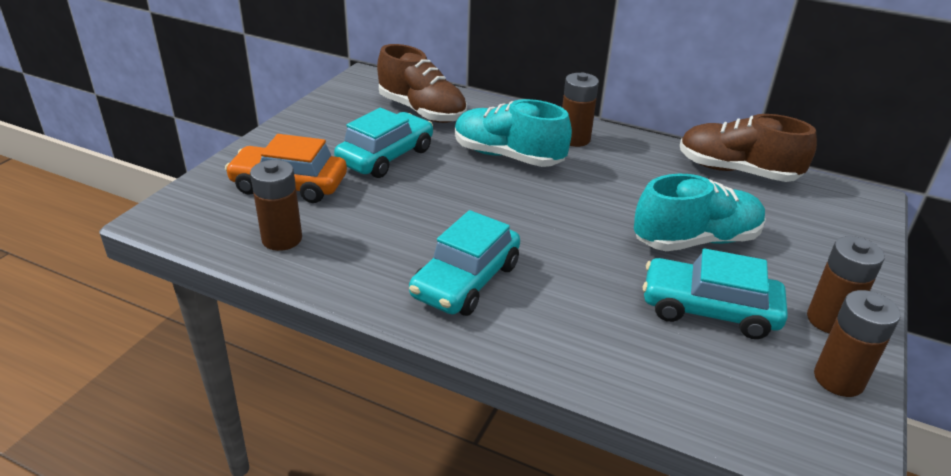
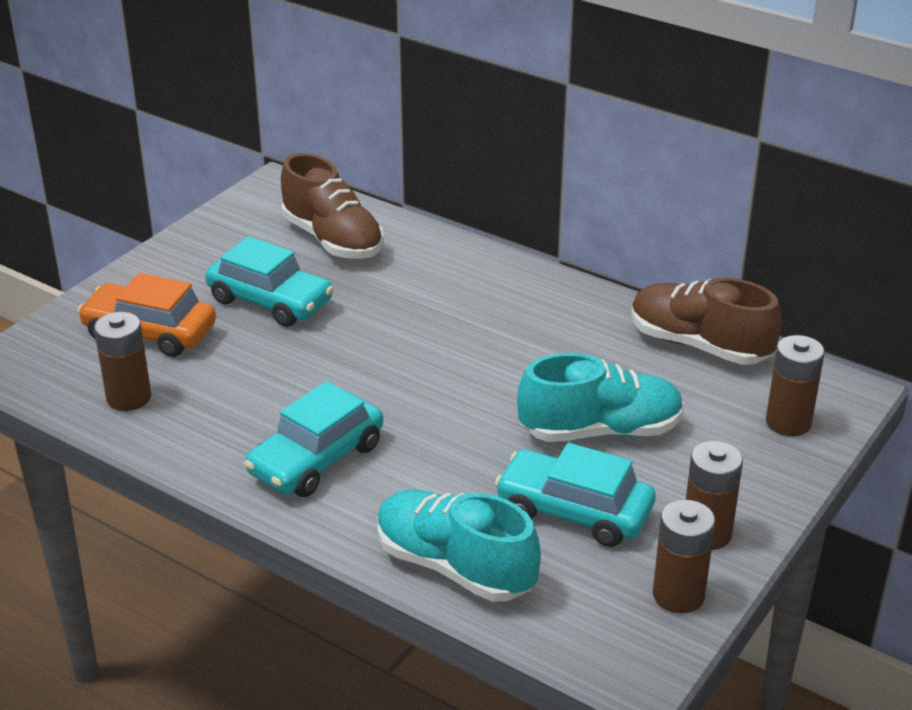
camera: 10 degrees right, 0 degrees up
turquoise car [334,108,433,178] -> turquoise car turned 75 degrees clockwise [205,236,334,327]
turquoise shoe [455,99,572,167] -> turquoise shoe moved to [378,490,541,602]
brown battery [562,73,599,147] -> brown battery moved to [766,335,825,436]

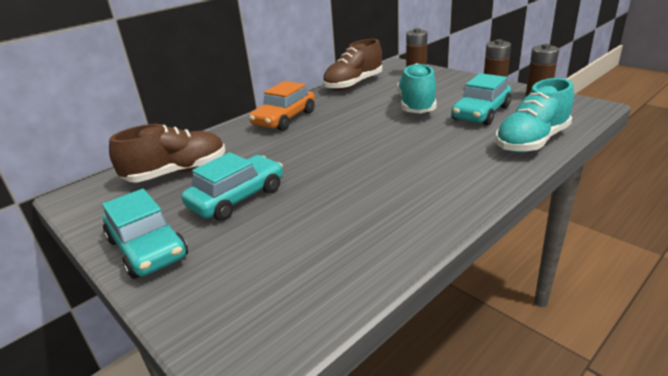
camera: 75 degrees left, 5 degrees down
orange car [78,273,216,357] -> orange car moved to [249,81,315,131]
brown battery [94,312,151,411] -> none
turquoise car [244,381,383,497] -> turquoise car moved to [102,189,188,279]

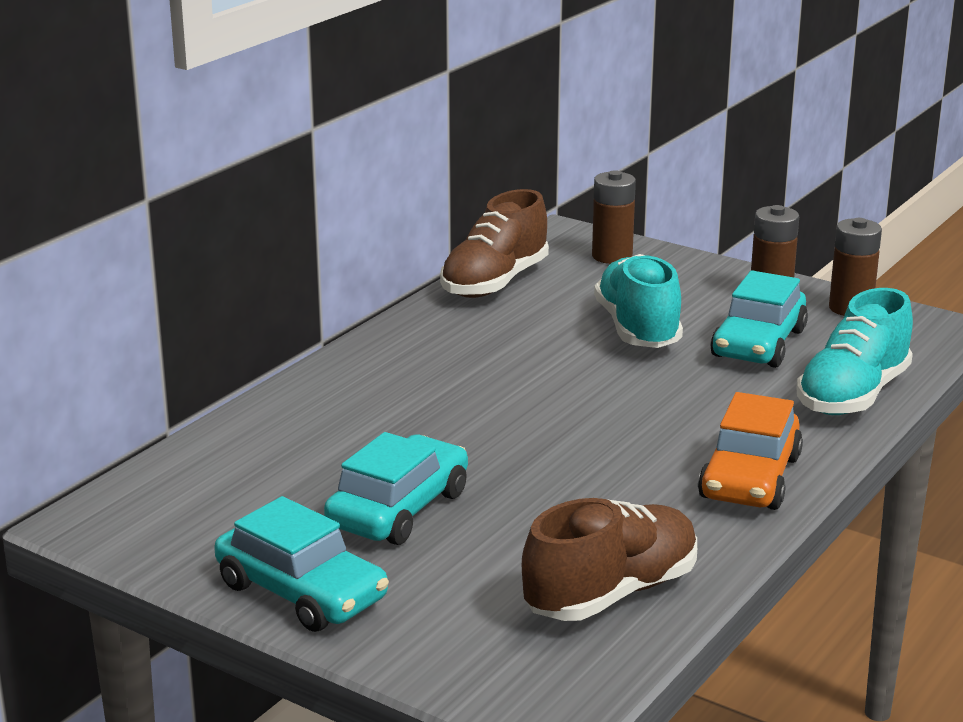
camera: 15 degrees left, 5 degrees down
brown shoe [109,124,225,182] -> brown shoe moved to [522,498,697,621]
orange car [249,81,315,131] -> orange car moved to [698,392,803,510]

